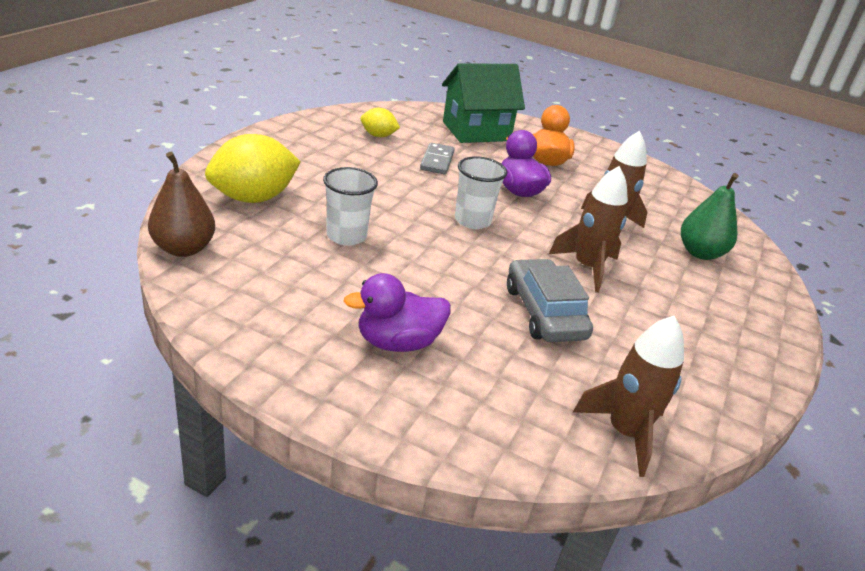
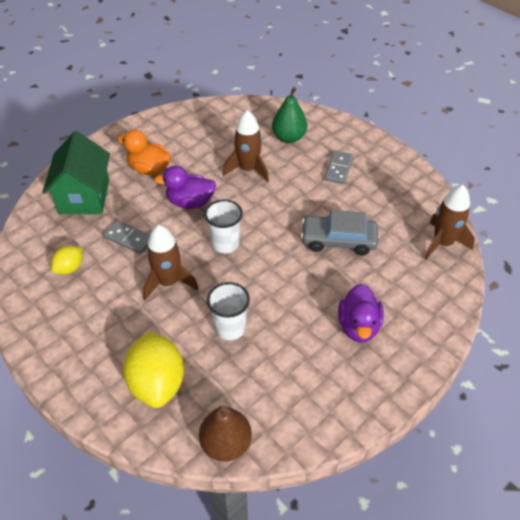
camera: 65 degrees left, 15 degrees up
brown rocket [549,166,628,293] -> brown rocket moved to [143,225,199,300]
none -> grey domino [325,151,353,184]

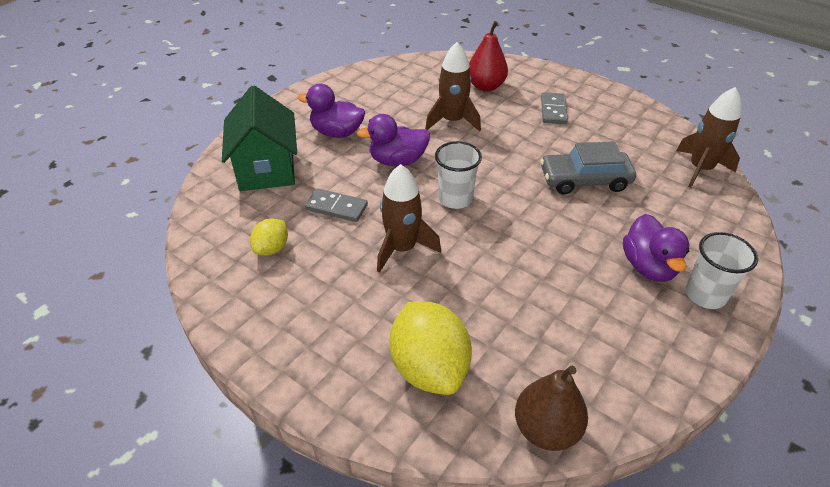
camera: 10 degrees left, 5 degrees down
orange duck [118,130,171,175] -> purple duck [298,84,365,138]
white cup [207,282,250,340] -> white cup moved to [685,232,758,309]
green pear [272,87,307,143] -> red pear [469,21,508,92]

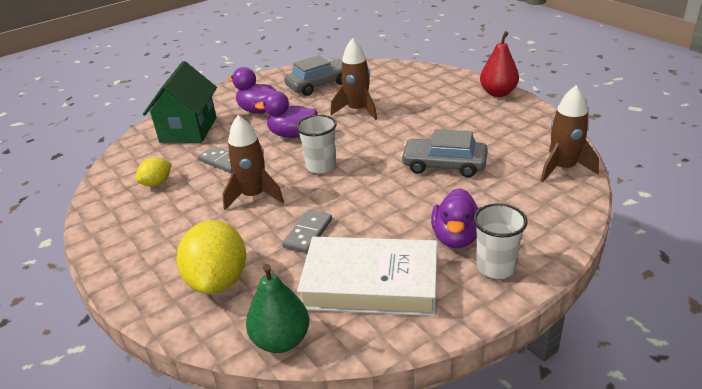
camera: 20 degrees right, 10 degrees down
red pear [469,21,508,92] -> red pear moved to [480,31,519,97]
brown pear [515,366,588,451] -> green pear [246,264,309,353]
grey domino [541,92,568,124] -> grey domino moved to [282,210,332,253]
none -> grey car [284,55,342,96]
none -> white book [297,237,437,316]

